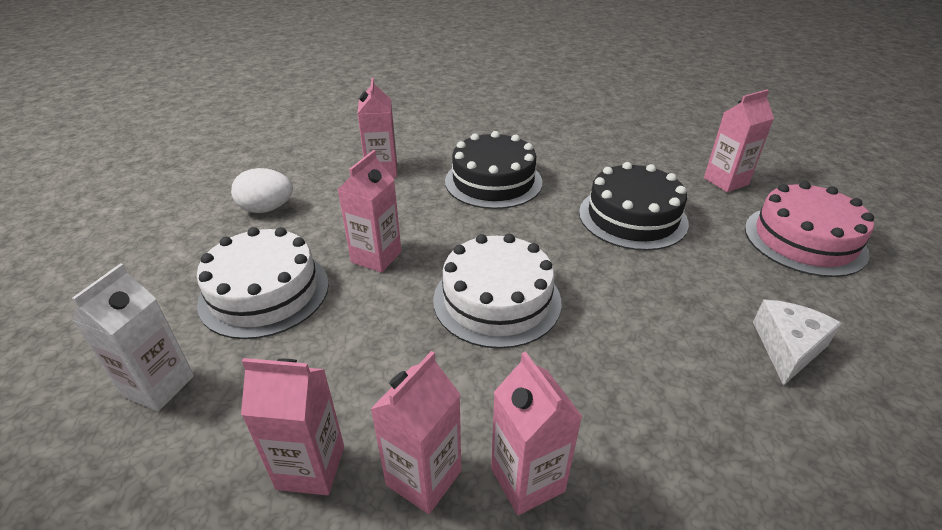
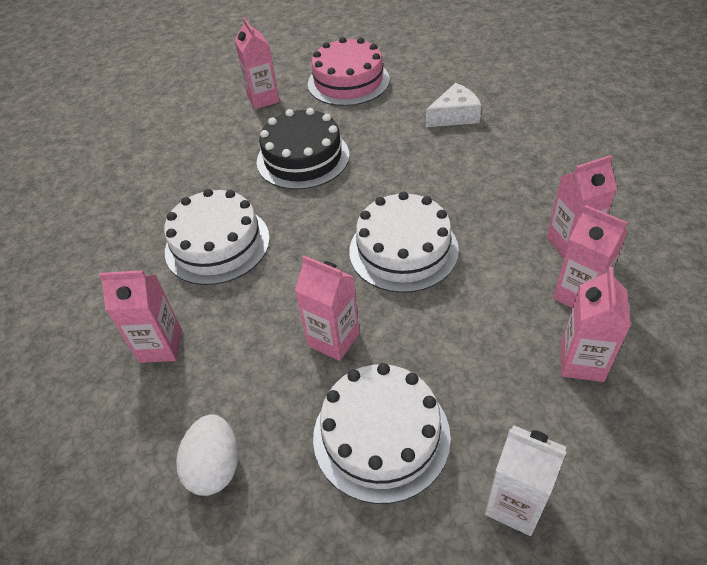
camera: 80 degrees left, 10 degrees up
black cake [445,131,542,209] -> white cake [164,189,270,285]
white cheese [753,300,842,386] -> white cheese turned 120 degrees clockwise [426,83,481,127]

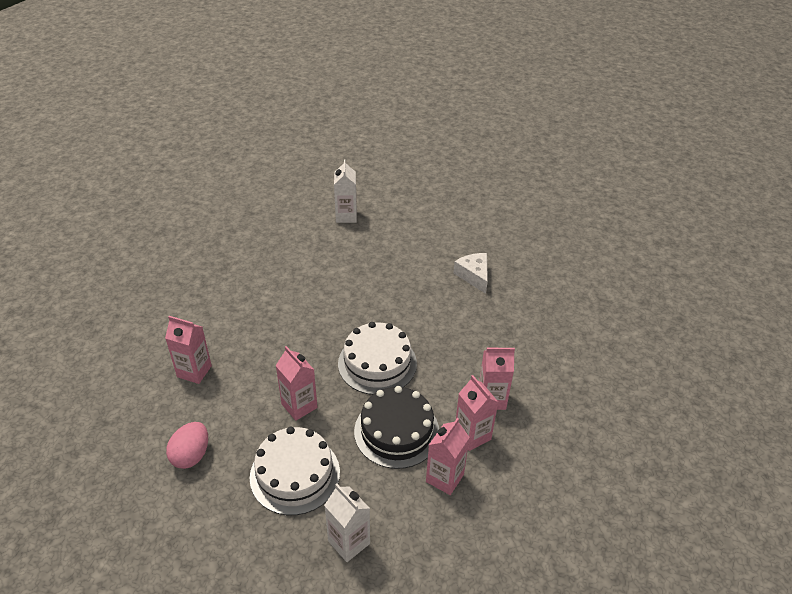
camera: 15 degrees right, 5 degrees down
white cake [164,189,270,285] -> none
white egg [176,414,238,496] -> pink egg [166,422,208,469]
pink carton [235,17,280,109] -> white carton [334,159,357,223]
black cake [257,108,349,190] -> black cake moved to [354,386,439,469]
pink cake [308,37,390,106] -> none
white cheese [426,83,481,127] -> white cheese turned 105 degrees counterclockwise [453,253,488,294]

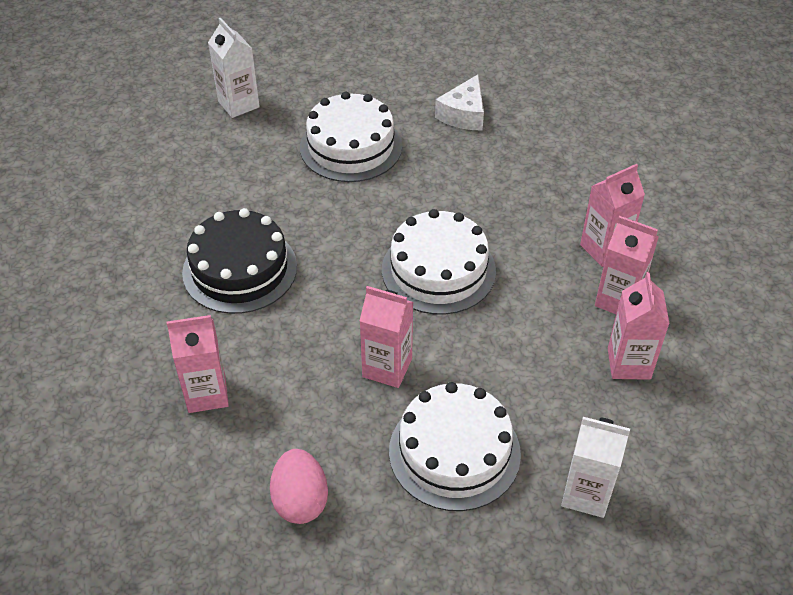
camera: 30 degrees left, 5 degrees up
black cake [354,386,439,469] -> black cake moved to [182,208,297,314]
white cheese [453,253,488,294] -> white cheese turned 105 degrees counterclockwise [435,74,484,130]
none -> white cake [300,91,402,182]

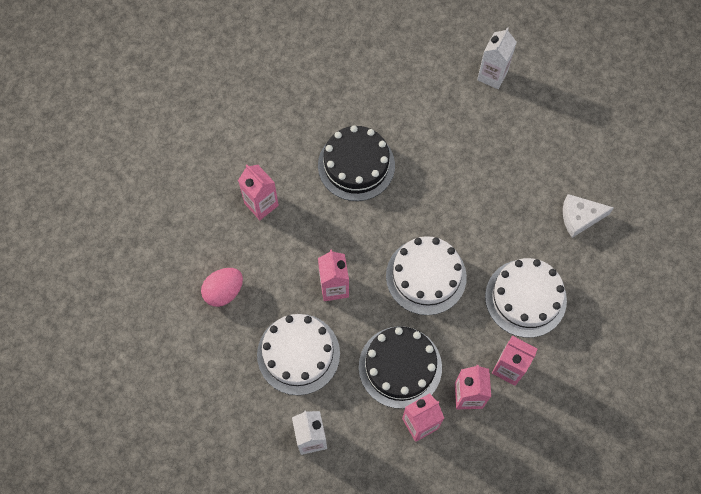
camera: 60 degrees right, 20 degrees up
white cake [300,91,402,182] -> white cake moved to [485,258,567,338]
none -> black cake [359,326,442,409]

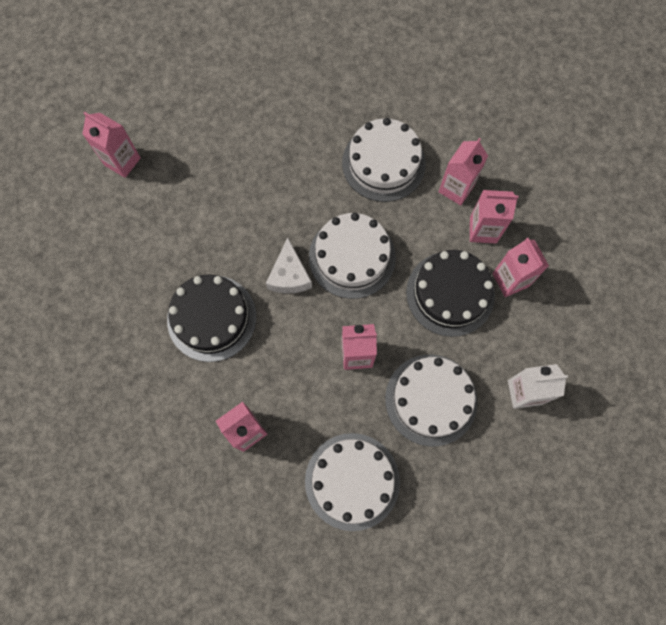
camera: 85 degrees left, 5 degrees up
pink egg [201,268,243,307] -> white cake [305,433,400,531]
white carton [477,27,517,89] -> pink carton [82,112,141,178]
white cheese [563,194,614,238] -> white cheese moved to [266,237,312,294]

